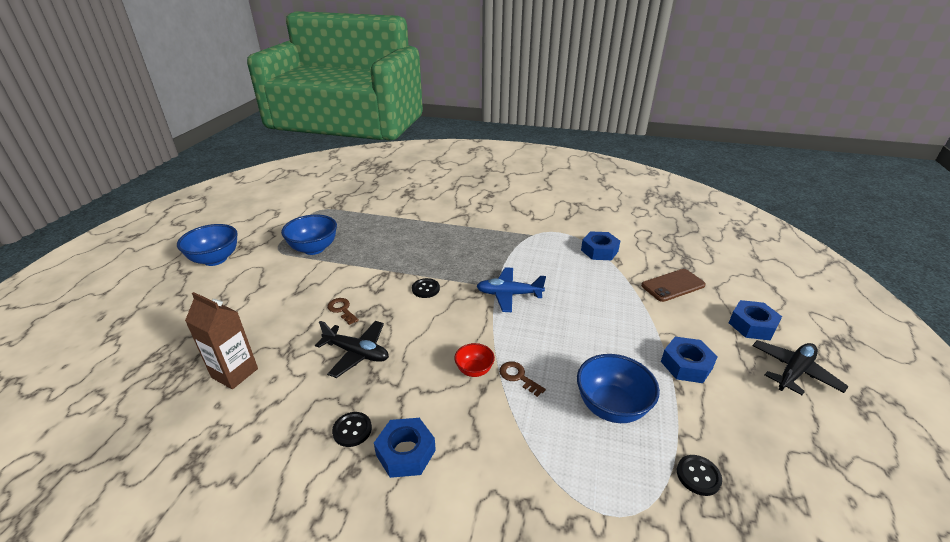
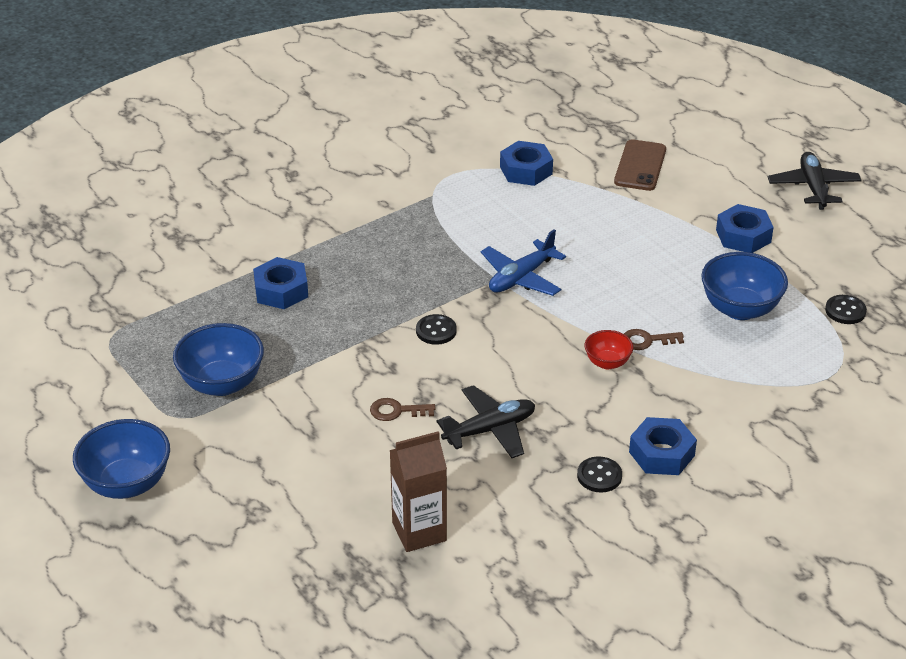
camera: 50 degrees left, 5 degrees up
blue nut [729,300,782,340] -> blue nut moved to [253,257,308,309]

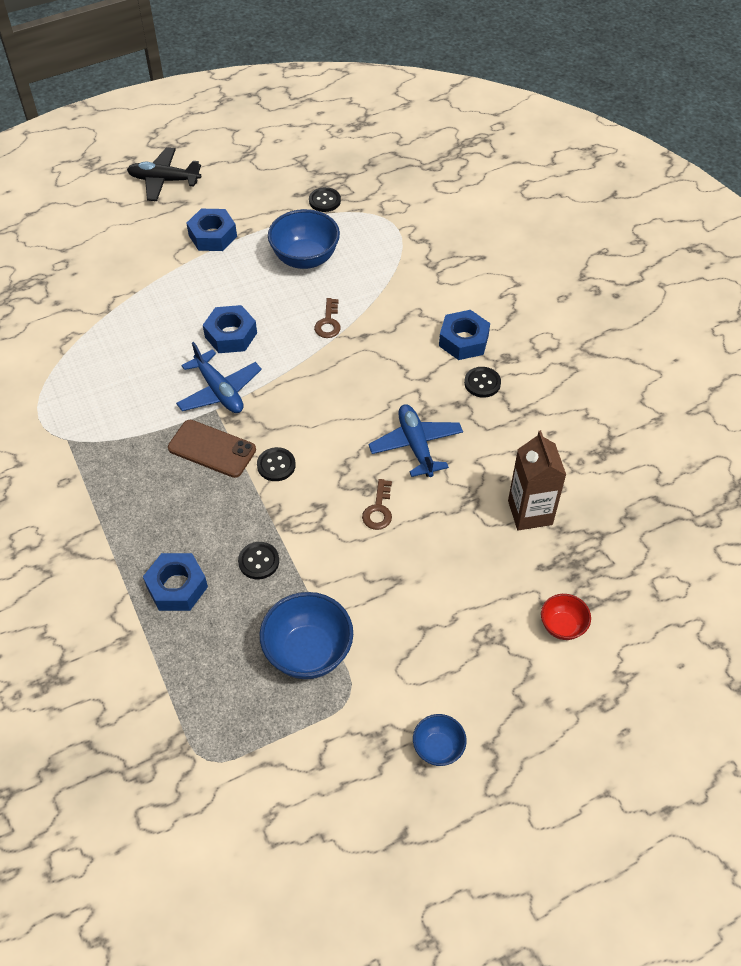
camera: 80 degrees left, 15 degrees up
blue bowl [73,419,170,499] -> blue bowl [413,714,467,766], size x0.55
black plane [437,385,535,458] -> blue plane [368,404,463,477]
blue nut [500,141,553,186] -> blue nut moved to [203,305,257,353]
red bowl [585,330,633,369] -> red bowl moved to [541,594,591,640]
brown phone [614,139,666,191] -> brown phone moved to [168,420,256,478]
none -> black button [238,542,279,579]

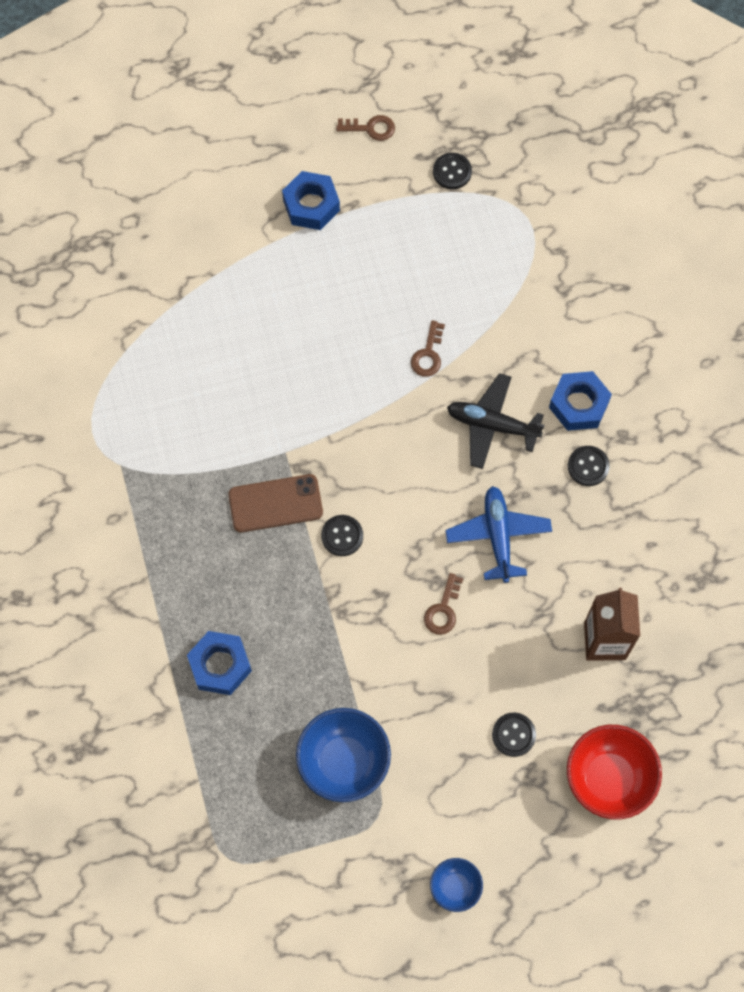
camera: 10 degrees right, 15 degrees up
black plane [127,147,201,201] -> black plane moved to [447,373,545,469]
brown phone [168,420,256,478] -> brown phone turned 45 degrees counterclockwise [228,474,323,532]
blue plane [176,342,262,413] -> none
blue nut [203,305,257,353] -> none
black button [238,542,279,579] -> black button moved to [492,712,536,757]
blue bowl [268,209,340,269] -> none
red bowl [541,594,591,640] -> red bowl [567,725,662,820], size x1.81
none -> brown key [336,115,395,141]

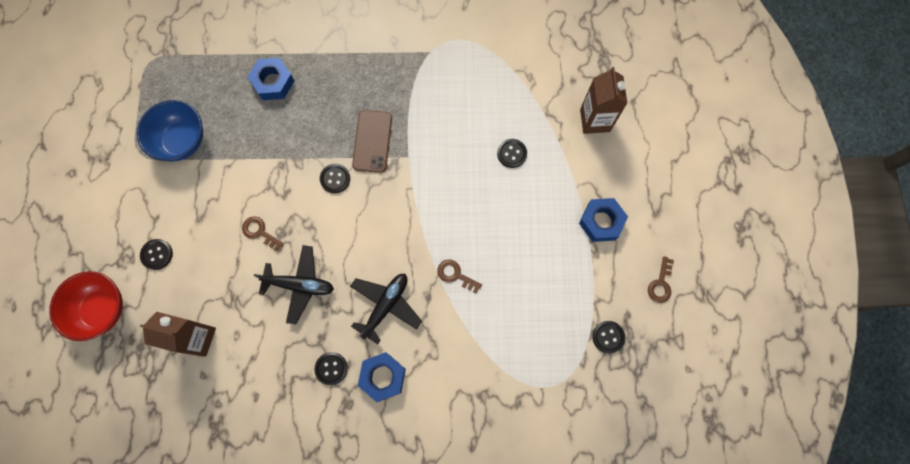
camera: 105 degrees right, 5 degrees up
blue bowl [430,858,483,912] -> none
blue plane [445,486,552,583] -> black plane [254,245,334,325]
none -> black button [497,139,527,168]
none -> brown carton [580,67,628,134]

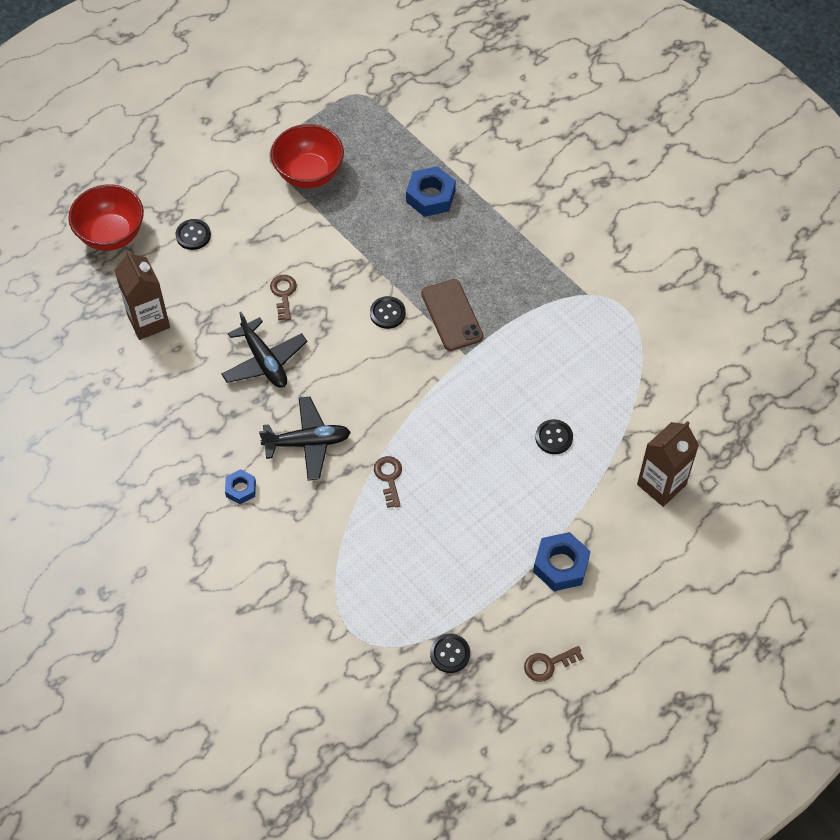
camera: 50 degrees right, 15 degrees down
blue bowl [137,100,203,162] -> red bowl [271,124,344,188]
black button [315,352,348,385] -> none
brown phone [352,110,392,173] -> brown phone turned 75 degrees counterclockwise [421,279,483,351]
blue nut [358,352,406,402] -> blue nut [225,469,256,504], size x0.59

